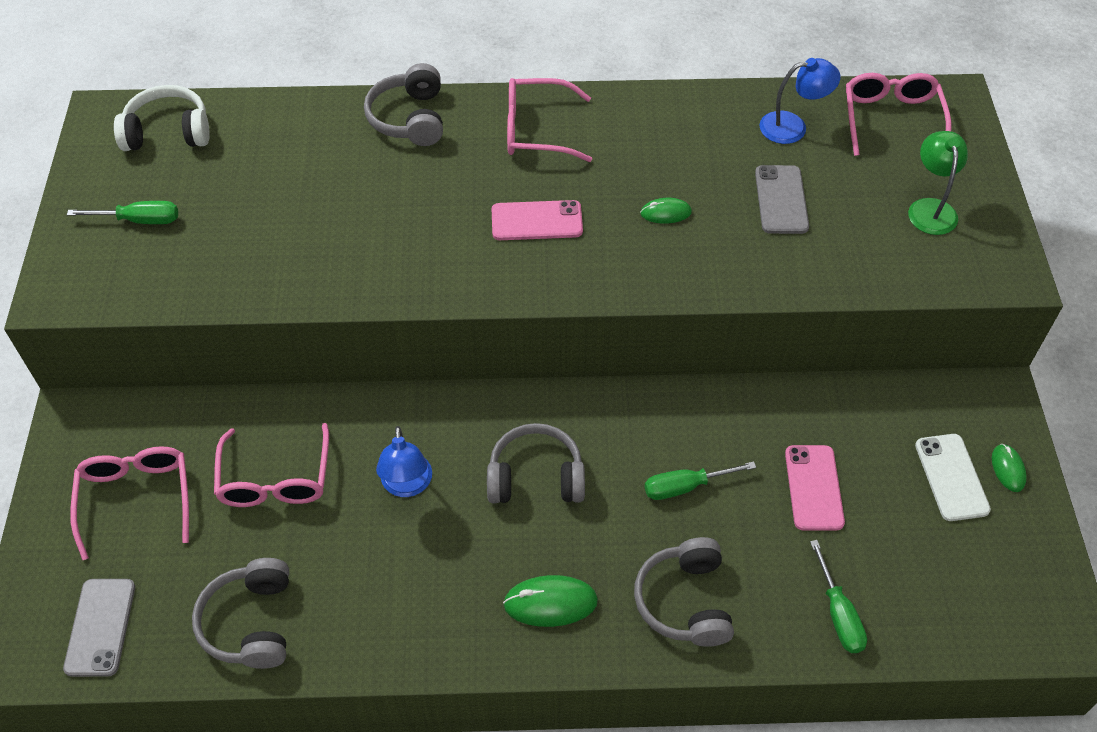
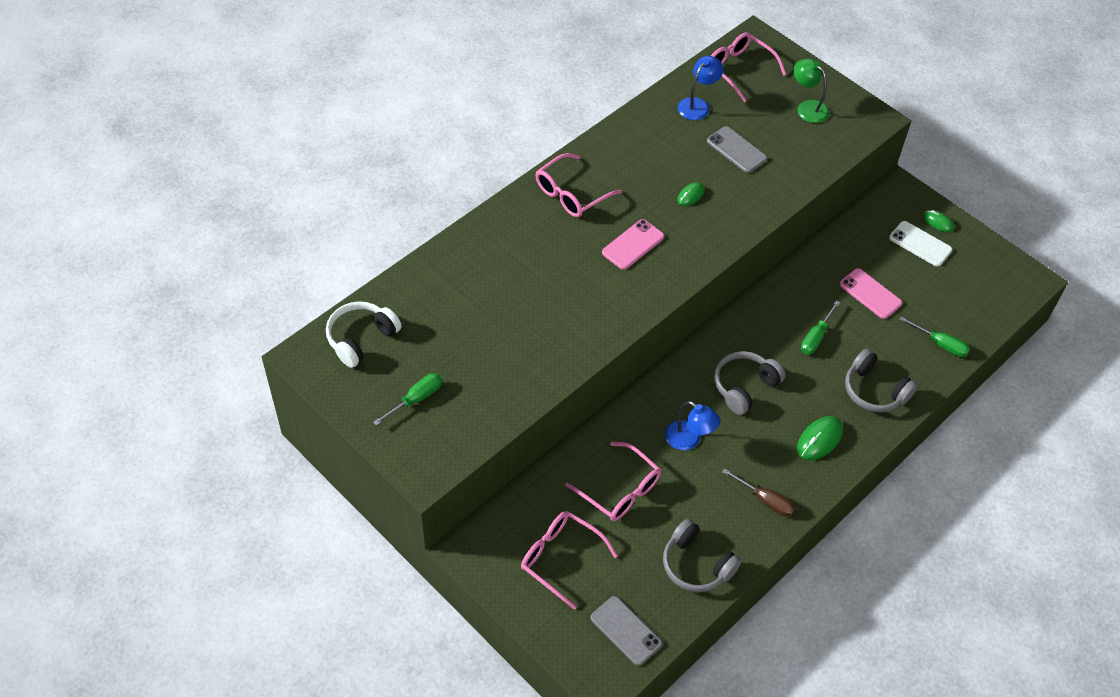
camera: 45 degrees left, 0 degrees up
grey headphones [364,63,443,146] -> none
none -> brown screwdriver [722,468,796,517]

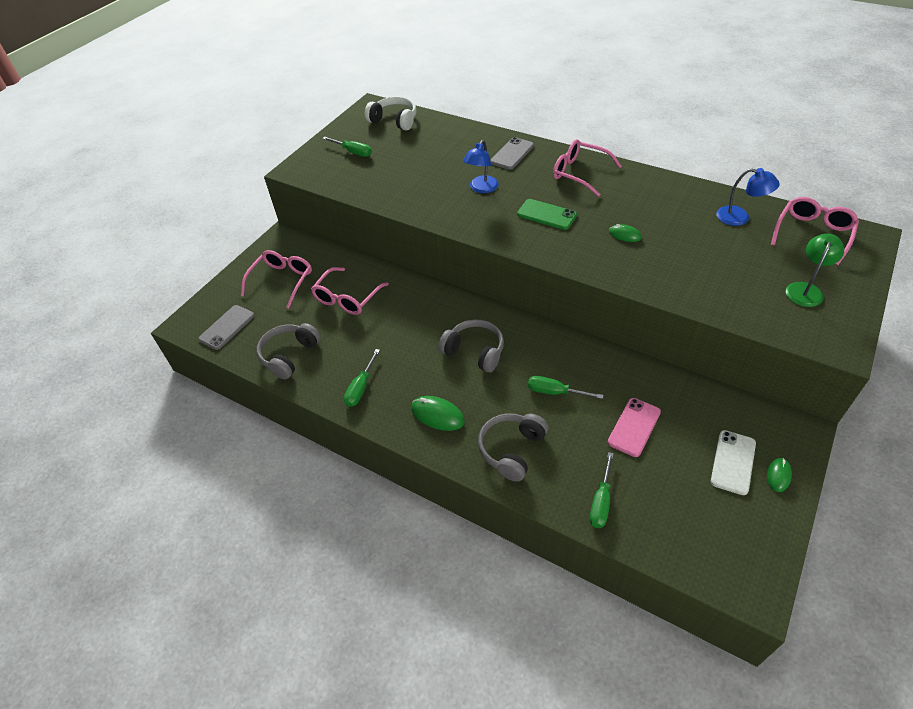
camera: 80 degrees right, 5 degrees down
pink phone [602,219,664,270] -> green phone [517,199,577,230]
blue lamp [665,401,720,450] -> blue lamp moved to [463,140,499,193]
grey phone [707,126,767,173] -> grey phone moved to [490,137,534,170]
brown screwdriver [722,468,796,517] -> green screwdriver [344,349,380,407]

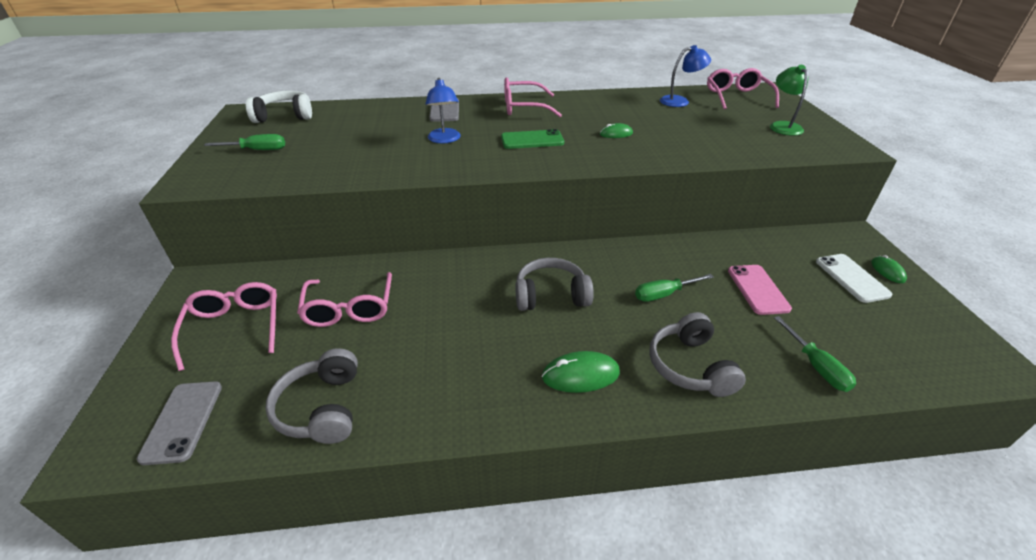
camera: 40 degrees left, 10 degrees down
green screwdriver [344,349,380,407] -> none

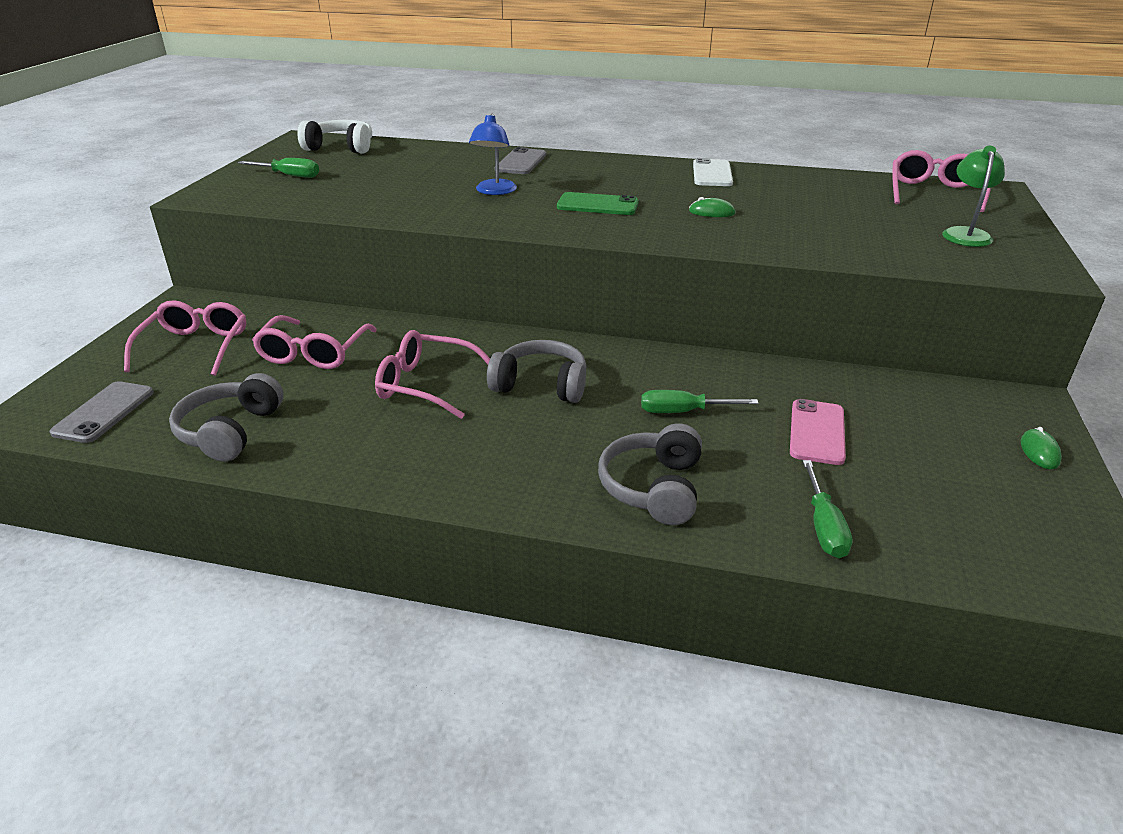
camera: 20 degrees right, 5 degrees down
pink glasses [504,77,562,117] -> pink glasses moved to [375,330,490,419]
green mouse [542,351,620,393] -> none
blue lamp [660,45,711,107] -> none
white phone [816,254,893,303] -> white phone moved to [693,158,733,186]

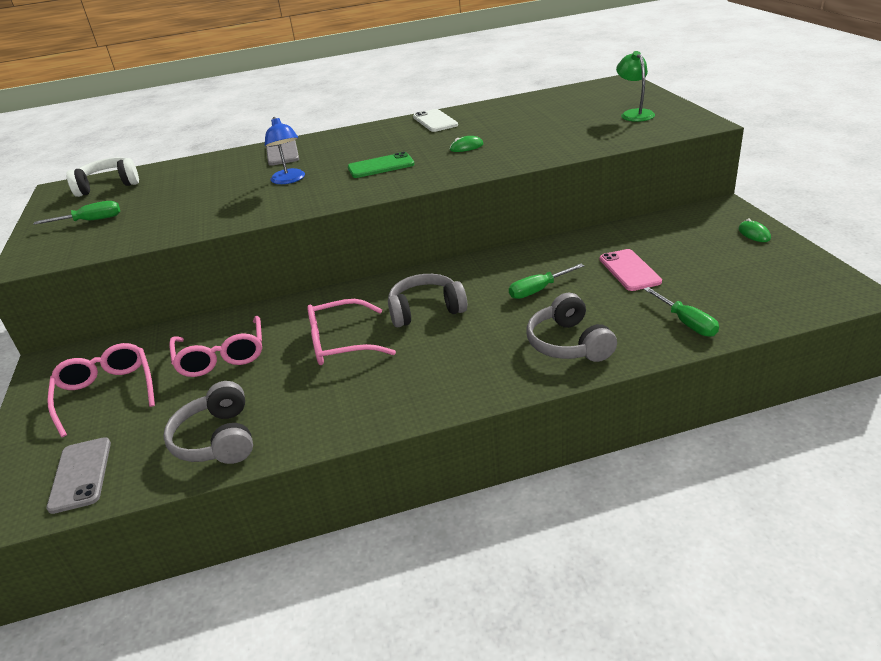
camera: 25 degrees left, 0 degrees up
pink glasses [892,150,991,212] -> none

